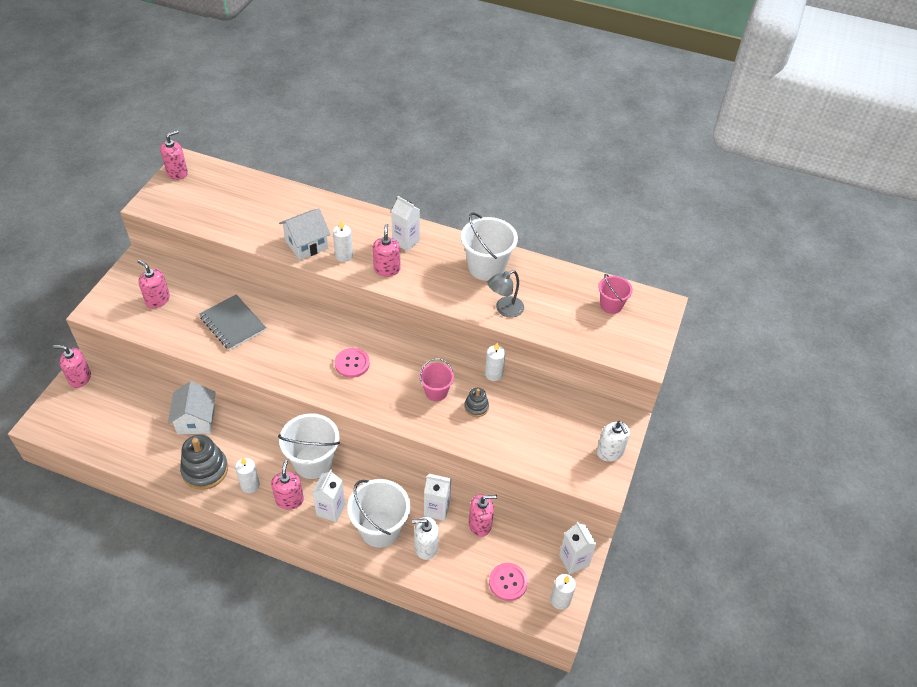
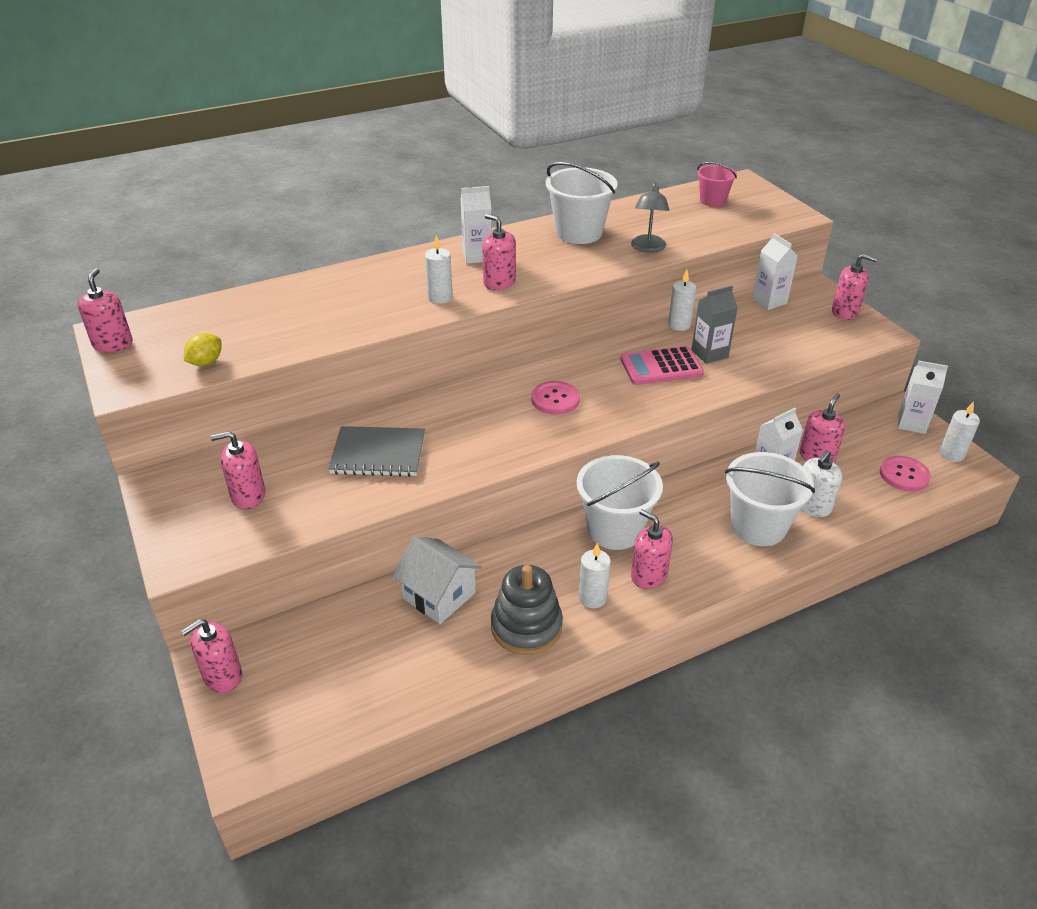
camera: 45 degrees left, 10 degrees down
white house [279,209,331,260] -> none
white carton [312,469,345,522] -> white carton moved to [752,233,798,310]
pink bucket [420,358,454,401] -> pink calculator [620,346,704,385]
grey stacking toy [464,388,489,417] -> grey carton [691,286,738,364]
white soap dispenser [597,421,630,462] -> pink soap dispenser [832,254,877,320]
none -> yellow lemon [184,333,222,366]

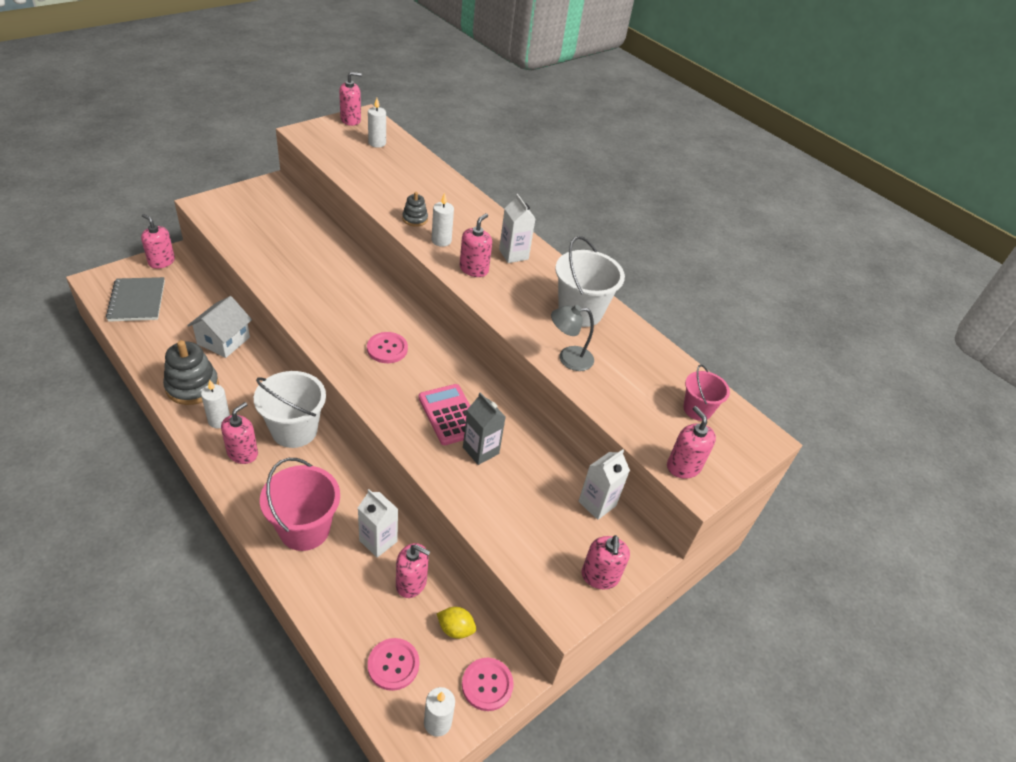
camera: 70 degrees right, 5 degrees up
yellow lemon [184,333,222,366] -> yellow lemon moved to [437,607,476,639]
pink soap dispenser [211,431,265,509] -> pink soap dispenser moved to [667,406,716,479]
grey notebook [328,426,425,477] -> grey notebook moved to [106,277,165,322]
white candle [668,270,696,331] -> white candle moved to [368,98,386,148]
white bucket [725,452,815,546] -> pink bucket [260,458,340,551]
white soap dispenser [800,450,842,517] -> none
white carton [898,361,948,434] -> pink button [462,658,514,711]
none -> grey stacking toy [402,192,428,227]

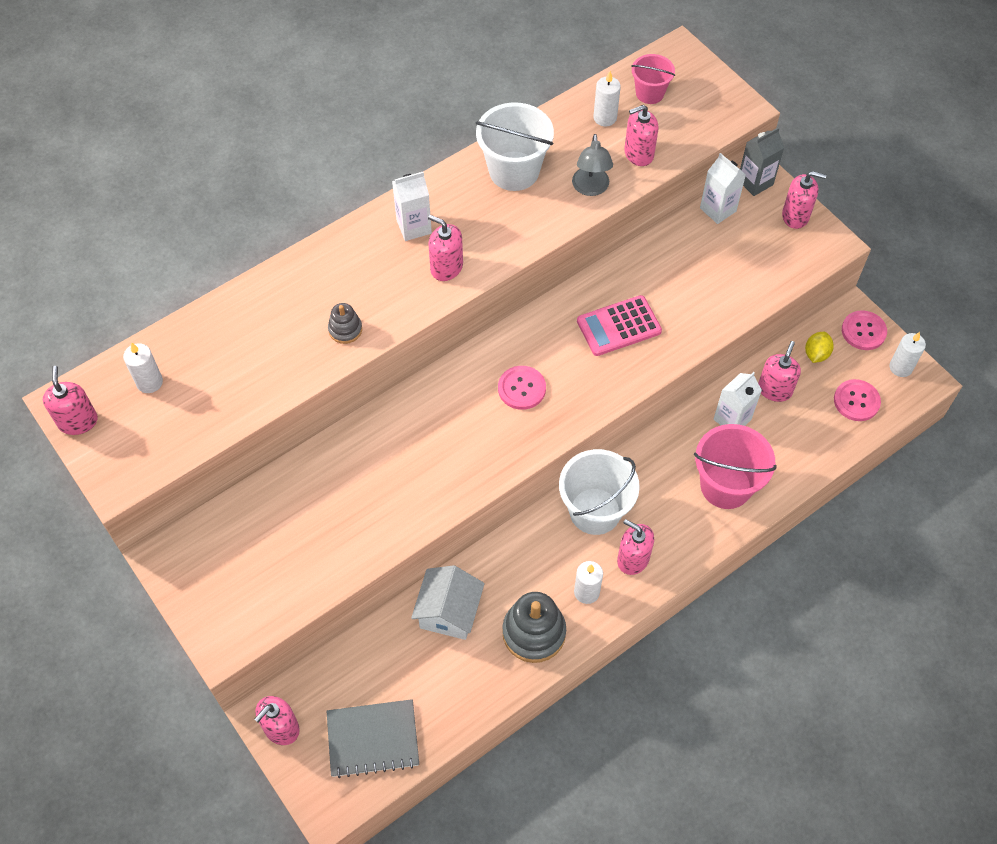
camera: 80 degrees left, 15 degrees up
white house [187,296,252,358] -> white house turned 75 degrees clockwise [411,565,485,640]
white candle [432,193,454,247] -> white candle moved to [593,71,621,126]
grey carton [463,392,506,465] -> grey carton moved to [740,127,784,196]
pink soap dispenser [667,406,716,479] -> pink soap dispenser moved to [624,105,659,166]

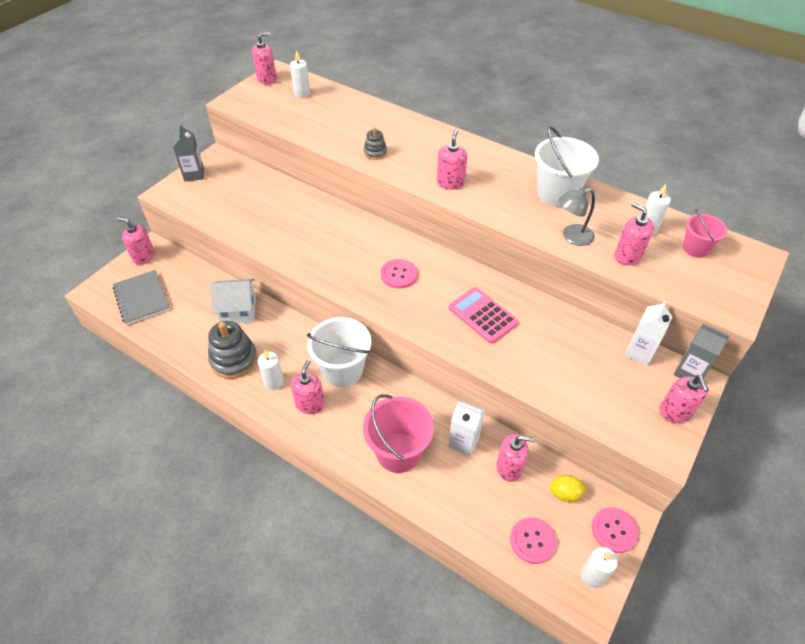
camera: 70 degrees right, 10 degrees down
white carton [392,172,432,241] -> none
none -> grey carton [173,124,204,181]

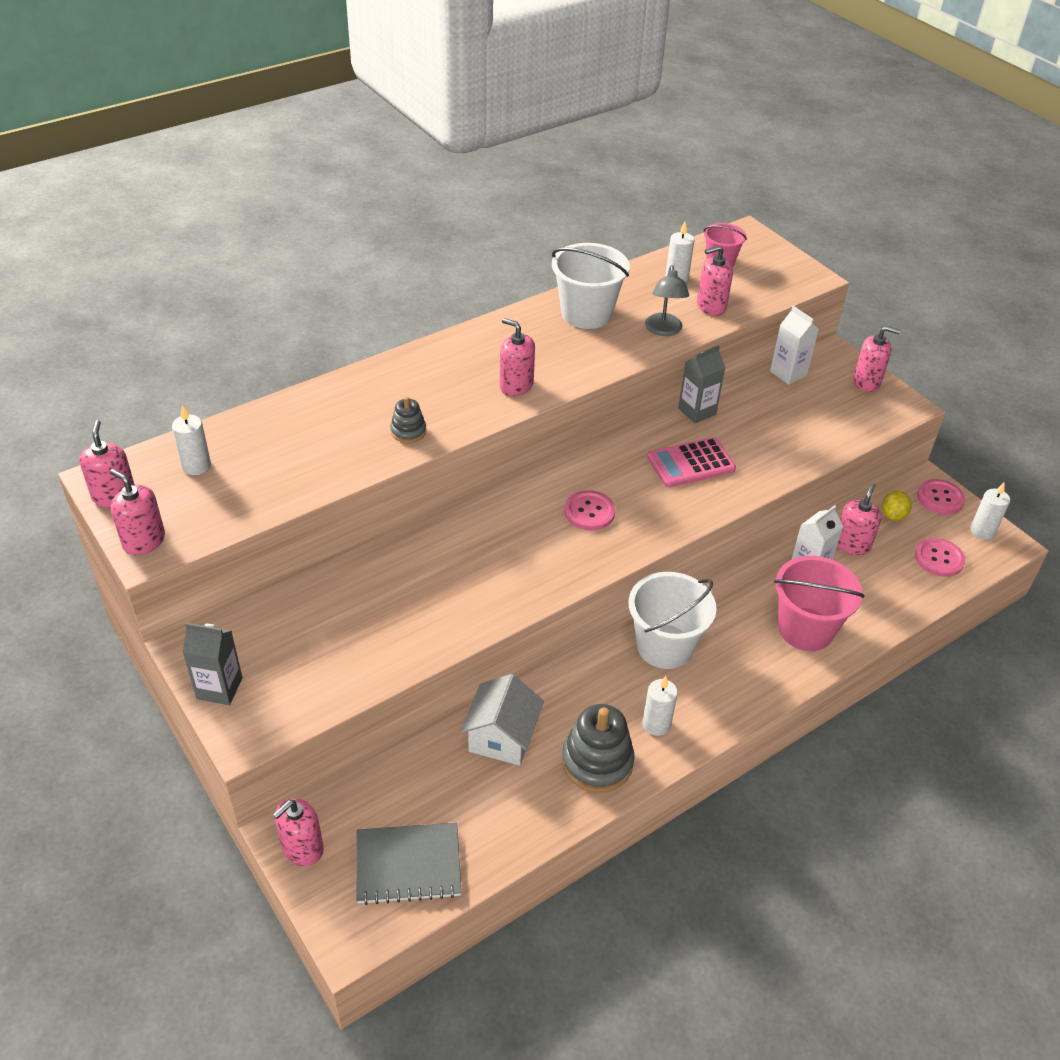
camera: 70 degrees left, 5 degrees down
pink soap dispenser [291,360,325,414] -> pink soap dispenser moved to [110,469,165,555]
grey carton [674,324,730,378] -> grey carton moved to [678,345,725,423]

